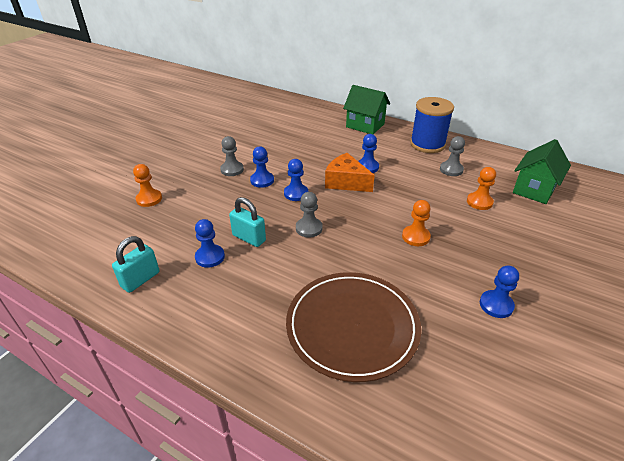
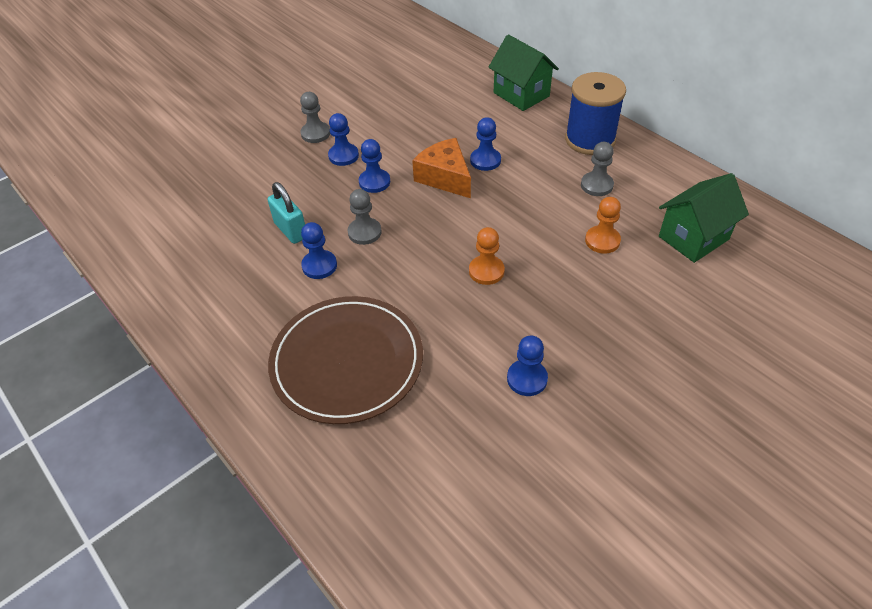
camera: 20 degrees right, 10 degrees up
turquoise padlock [112,236,159,293] -> none
orange pawn [133,164,162,207] -> none
blue pawn [195,219,225,268] -> blue pawn moved to [301,222,337,279]

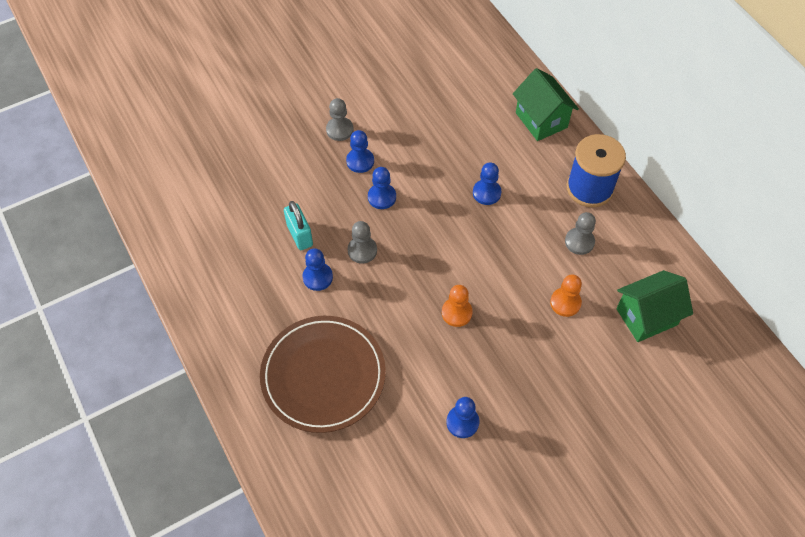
camera: 10 degrees right, 10 degrees up
orange cheese [412,138,471,198] -> none

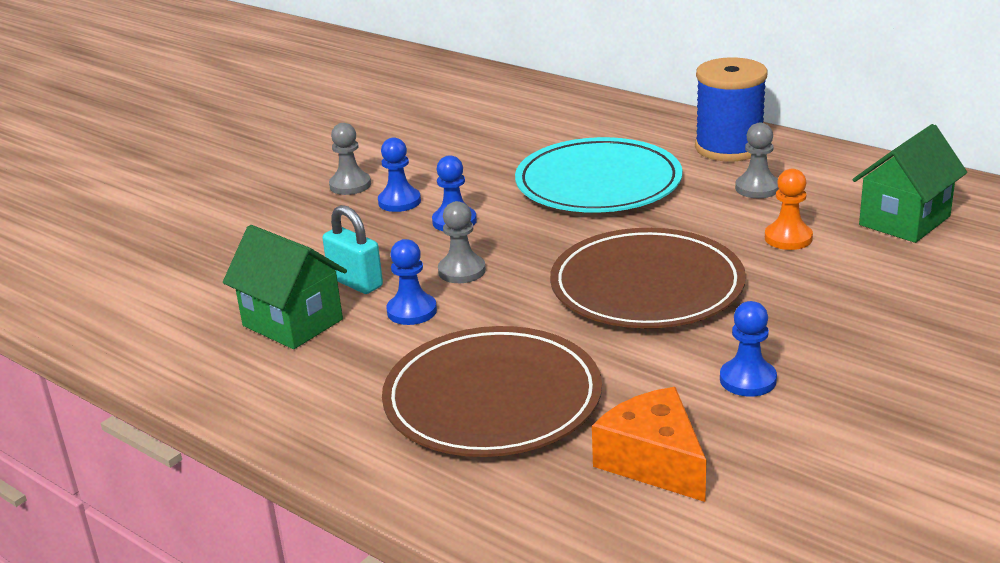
camera: 20 degrees left, 30 degrees down
orange pawn [442,285,473,327] -> brown plate [550,228,746,328]
blue pawn [473,163,501,205] -> turquoise plate [515,137,682,213]
green house [513,68,579,141] -> green house moved to [223,225,347,349]
none -> orange cheese [592,387,706,502]

